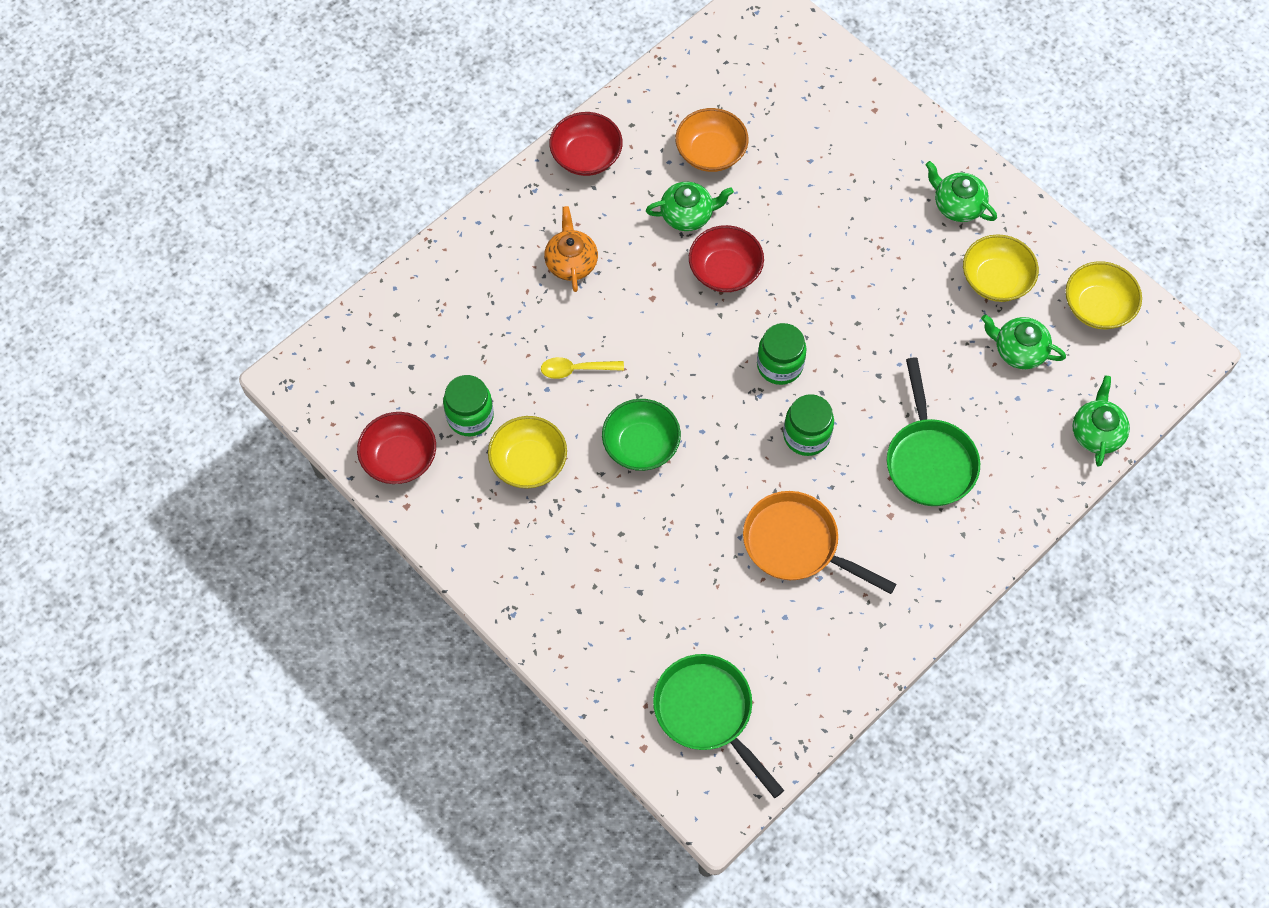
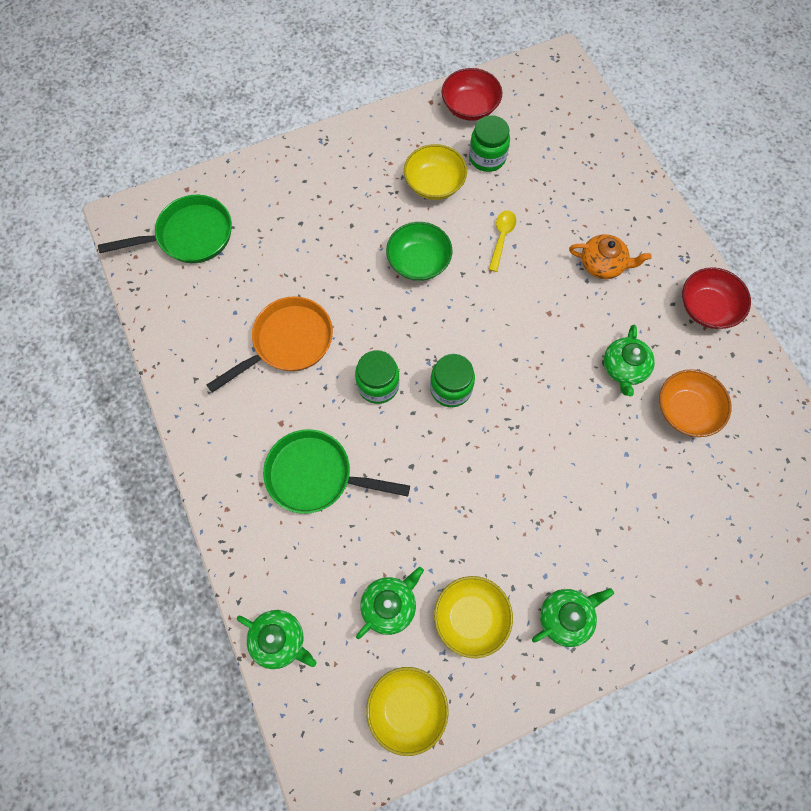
camera: 110 degrees right, 5 degrees up
red bowl [689,225,764,292] -> none

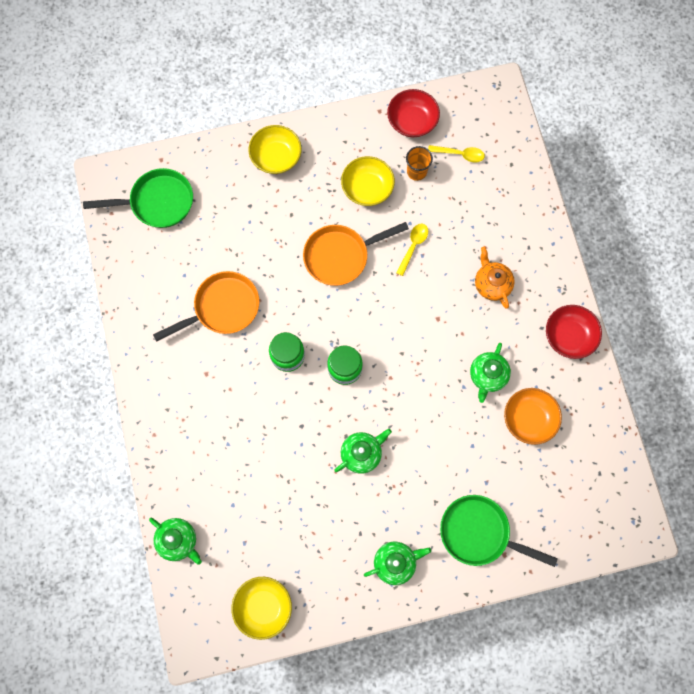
camera: 10 degrees right, 5 degrees up
green pan [263,429,410,514] -> green pan moved to [440,495,558,567]
green teapot [356,567,424,639] -> green teapot moved to [334,429,392,474]
green bowl [386,222,452,281] -> orange pan [303,222,409,286]
yellow bowl [434,576,513,658] -> yellow bowl moved to [248,125,302,174]
green jar [469,115,510,172] -> orange cup [406,146,433,181]
orange teapot [569,234,652,279] -> orange teapot turned 135 degrees counterclockwise [475,247,515,309]
none -> yellow spoon [428,145,485,163]

